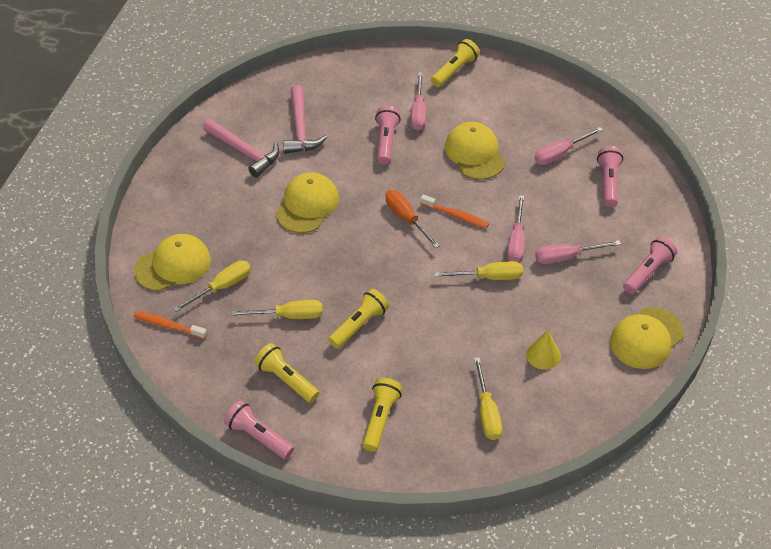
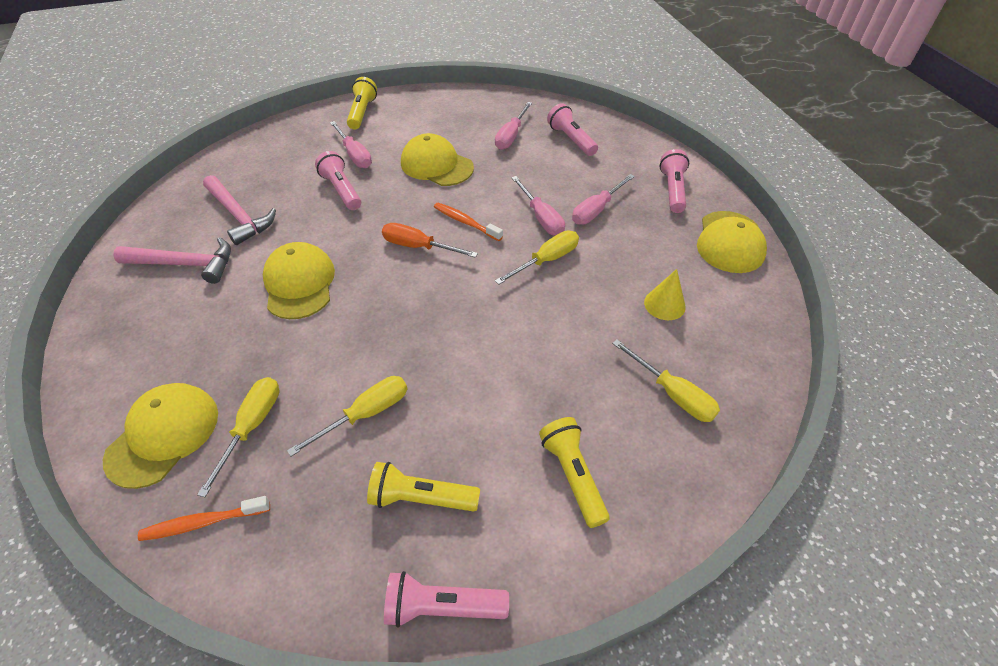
camera: 35 degrees left, 0 degrees up
yellow flashlight [328,289,389,349] -> none
orange toothbrush [420,194,489,229] -> orange toothbrush turned 135 degrees counterclockwise [434,203,503,241]

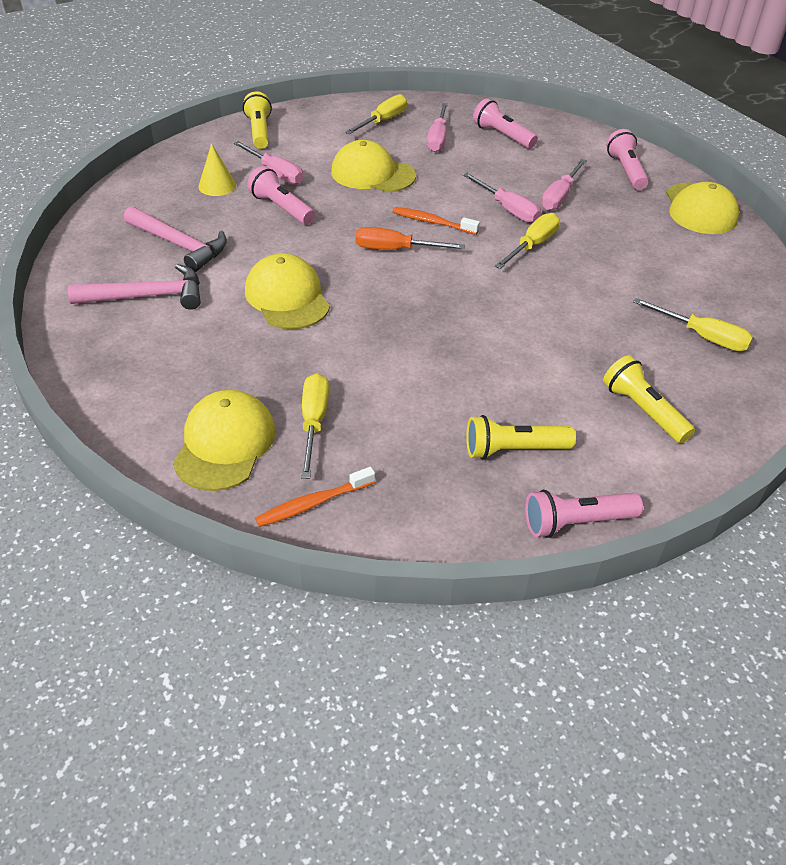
camera: 15 degrees left, 5 degrees down
yellow screwdriver [287,376,407,457] -> yellow screwdriver moved to [345,94,407,134]
yellow cone [644,269,686,320] -> yellow cone moved to [198,143,236,196]

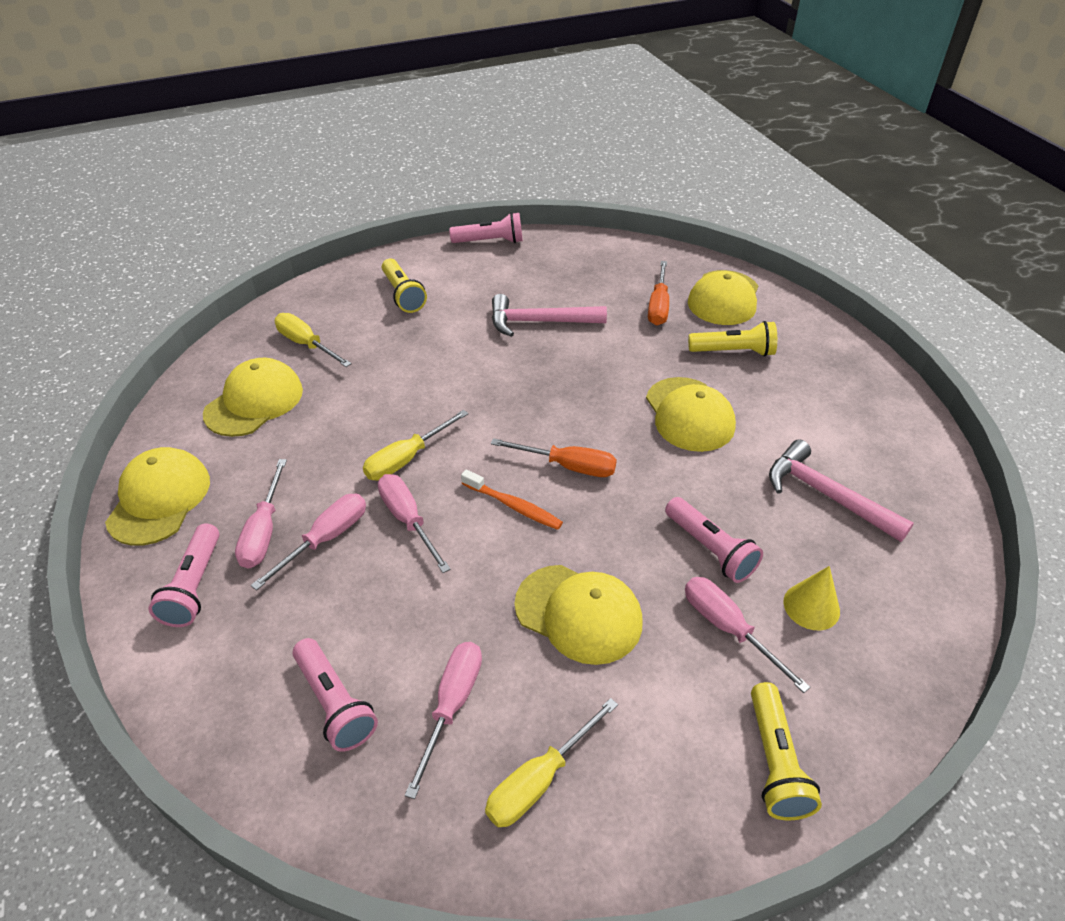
camera: 170 degrees left, 0 degrees up
pink hammer [68,264,201,310] -> pink hammer moved to [492,294,607,337]
orange toothbrush [255,467,375,527] -> none
yellow screwdriver [301,373,329,479] -> orange screwdriver [648,261,669,325]
yellow flashlight [466,415,576,460] -> yellow flashlight moved to [688,321,777,357]
none -> yellow cap [203,358,303,437]
none -> pink screwdriver [235,459,287,569]

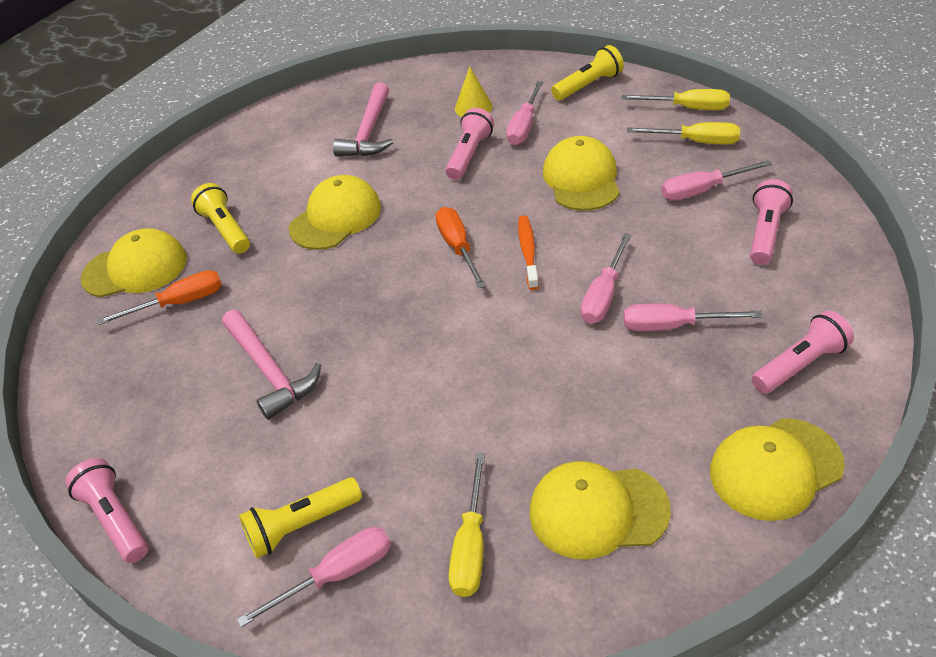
camera: 120 degrees left, 0 degrees up
pink screwdriver [235,459,287,569] -> pink screwdriver moved to [237,527,391,627]
yellow screwdriver [363,410,468,480] -> yellow screwdriver moved to [622,89,730,110]
yellow flashlight [382,258,427,313] -> yellow flashlight turned 150 degrees counterclockwise [239,477,362,558]

